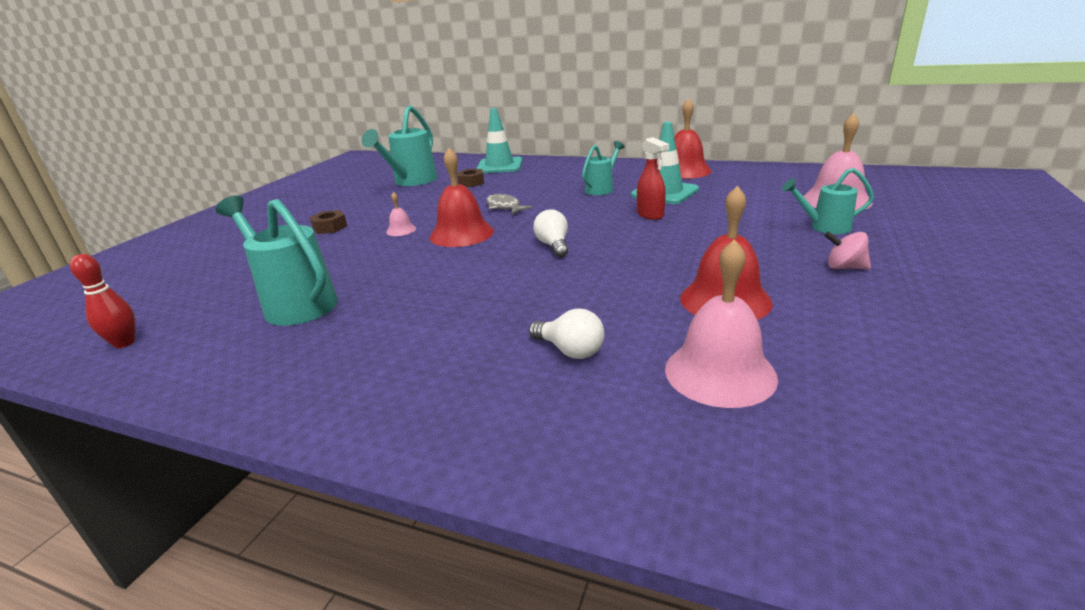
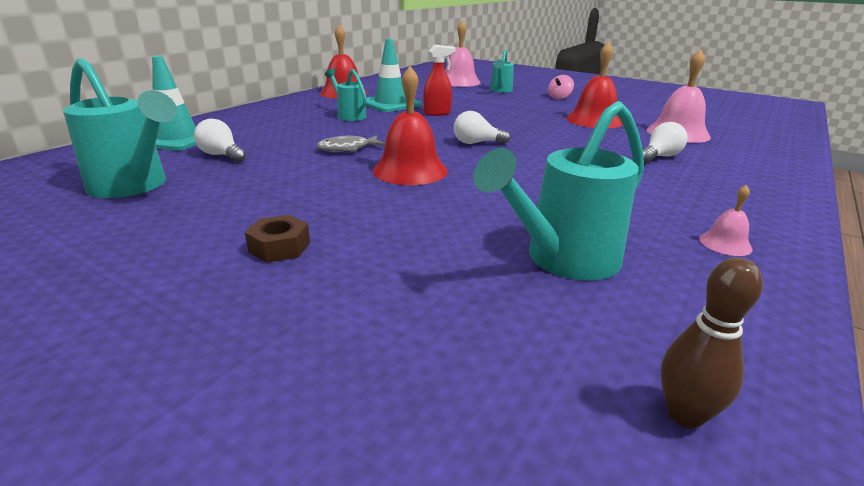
camera: 80 degrees left, 0 degrees up
red bowling pin [70,254,135,348] -> brown bowling pin [661,257,763,429]
pink bell [386,192,416,236] -> pink bell moved to [699,185,753,256]
brown nut [457,169,484,187] -> white light bulb [194,118,246,162]

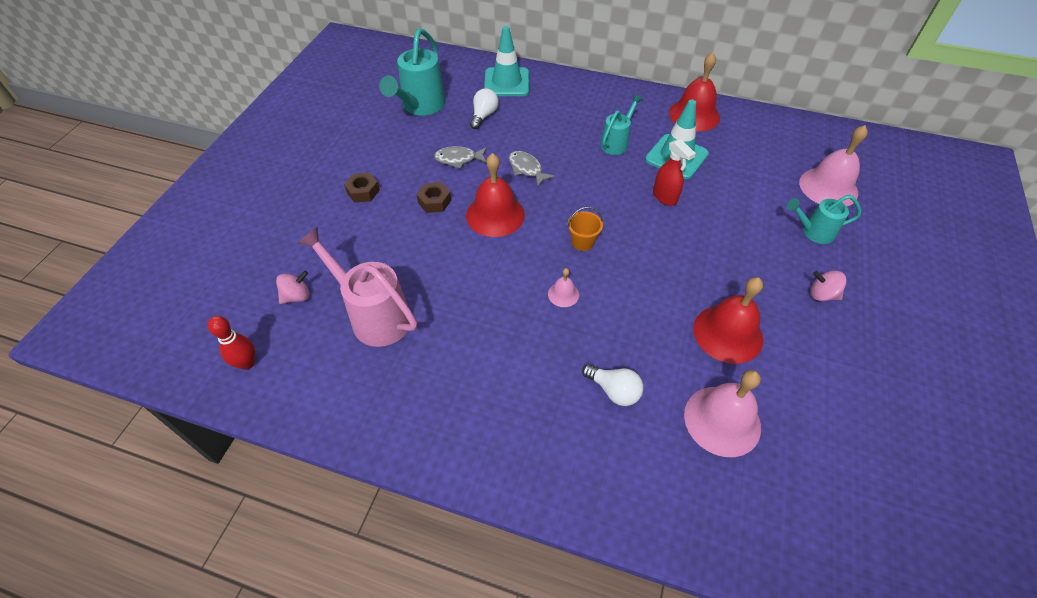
camera: 75 degrees right, 25 degrees up
white light bulb [454,111,510,144] -> orange bucket [568,207,603,251]
turquoise watering can [473,101,644,281] -> pink watering can [298,227,417,347]
brown bowling pin [661,257,763,429] -> red bowling pin [208,316,255,370]
pink bell [699,185,753,256] -> pink bell moved to [548,268,579,307]
none -> pink spinning top [276,270,310,304]
none -> brown nut [416,182,451,213]
none -> grey fish [434,146,487,169]

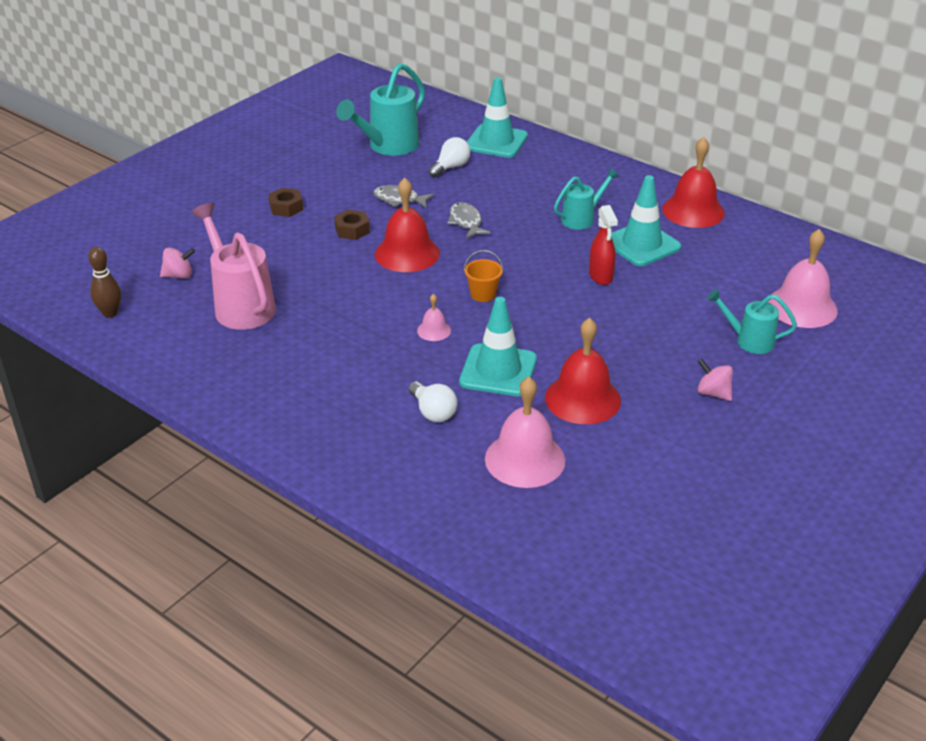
camera: 20 degrees right, 15 degrees down
red bowling pin [208,316,255,370] -> brown bowling pin [88,247,121,318]
none -> turquoise traffic cone [459,297,537,396]

